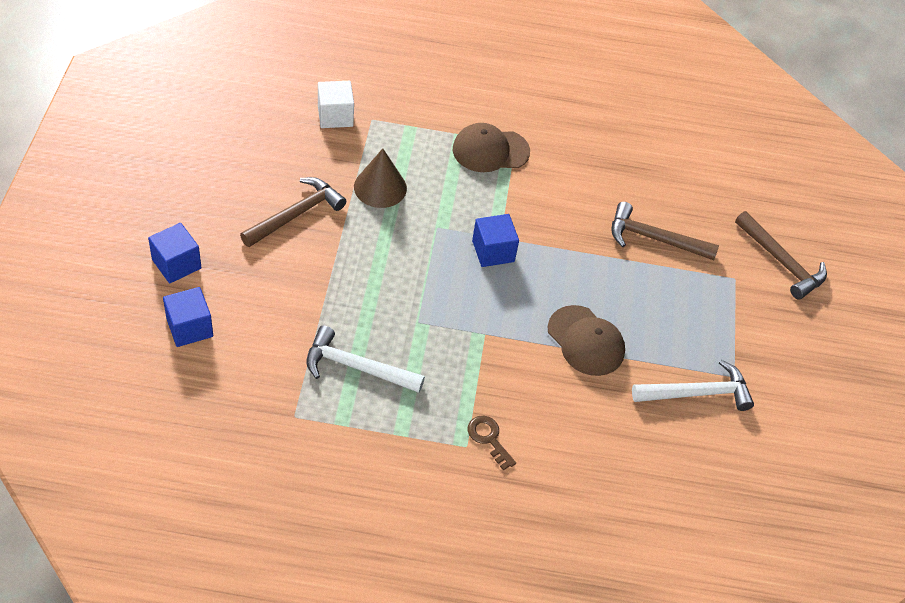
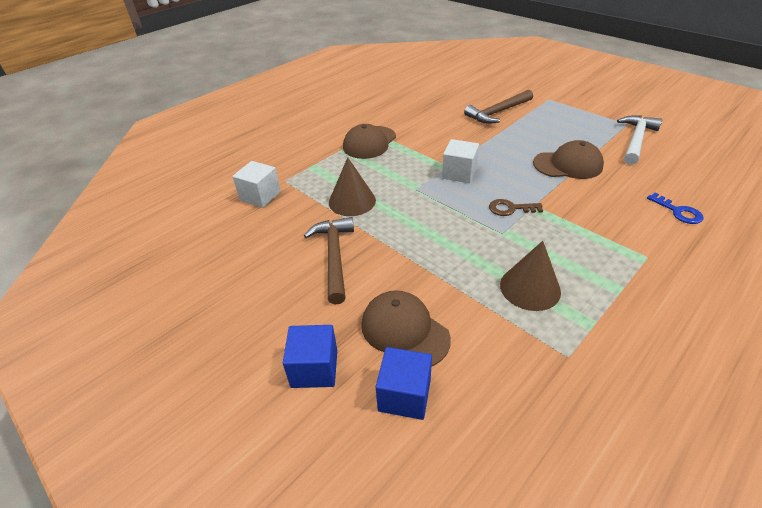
camera: 45 degrees left, 10 degrees down
white hammer [307,326,425,393] -> brown cone [500,241,561,311]
brown key [468,416,516,470] -> brown key moved to [489,199,543,216]
blue cube [472,214,519,267] -> white cube [442,139,479,183]
brown hammer [735,211,827,300] -> none
none -> brown cap [361,290,451,367]
none -> blue key [647,193,704,224]

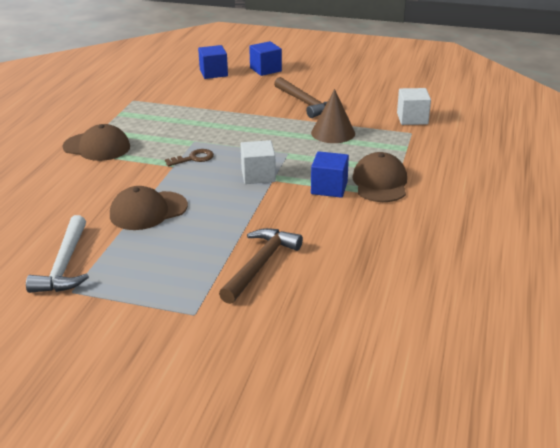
camera: 150 degrees right, 10 degrees down
brown cap [361,290,451,367] -> brown cap moved to [63,124,130,161]
brown cone [500,241,561,311] -> none
blue key [647,193,704,224] -> none
none -> blue cube [311,151,349,198]

